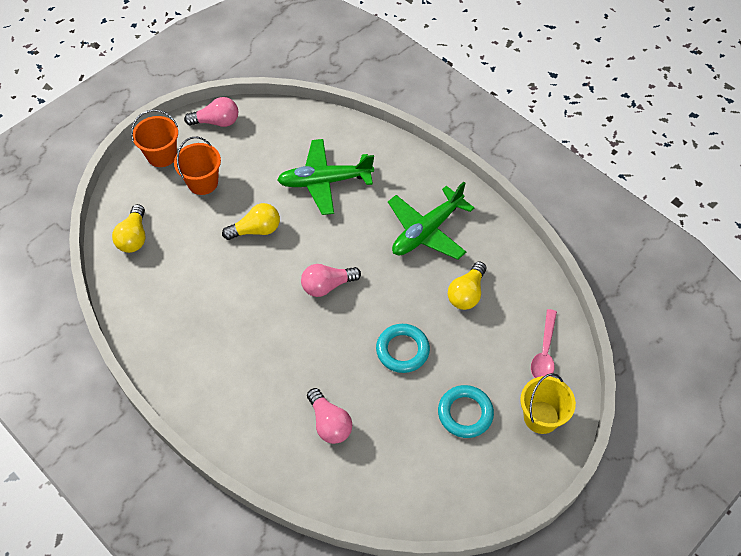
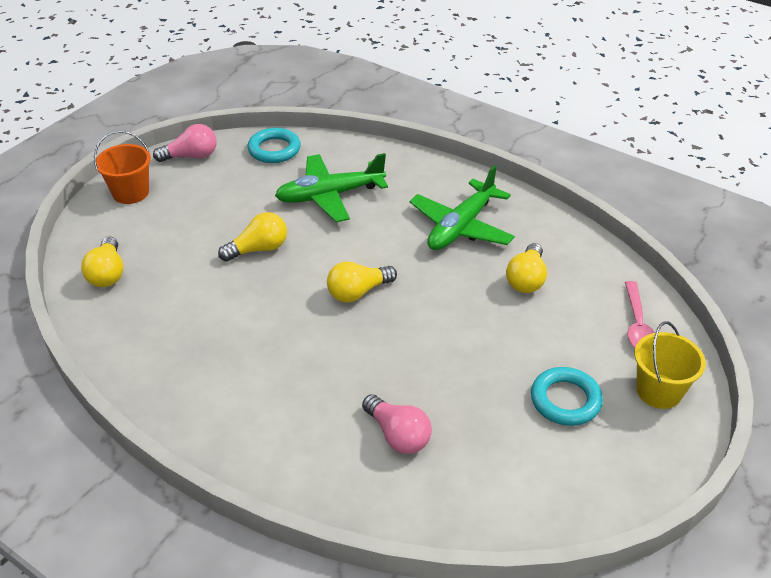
camera: 10 degrees left, 15 degrees down
orange bucket [174,137,221,195] -> none
pink light bulb [301,264,361,297] -> yellow light bulb [327,262,397,303]
turquoise ring [376,324,430,373] -> turquoise ring moved to [248,128,301,163]

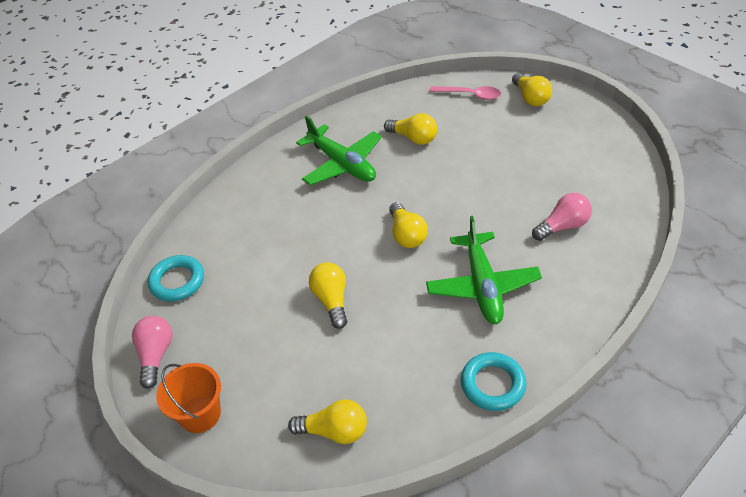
camera: 75 degrees left, 5 degrees up
green plane [275,153,388,222] -> green plane moved to [426,216,542,324]
turquoise ring [531,367,603,426] -> turquoise ring moved to [461,352,526,411]
yellow bucket [635,322,706,409] -> yellow light bulb [512,73,552,106]

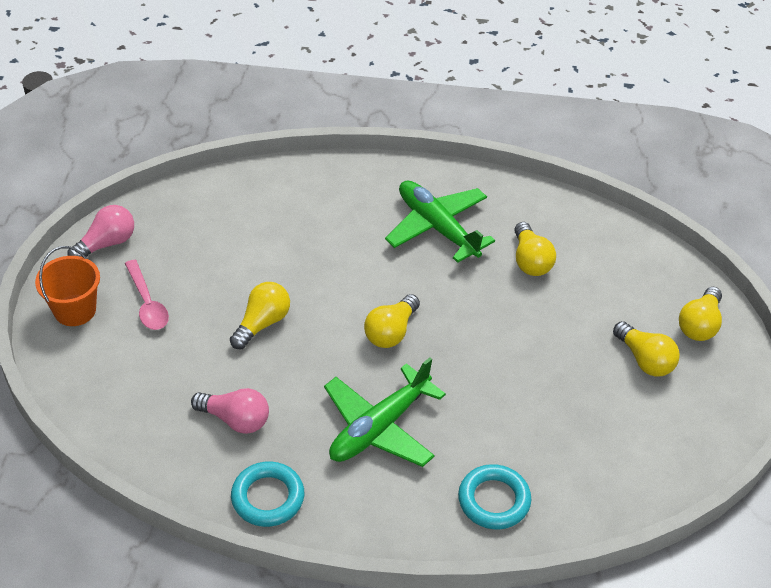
camera: 45 degrees right, 0 degrees up
turquoise ring [148,255,204,301] -> turquoise ring moved to [458,464,531,529]
yellow light bulb [288,400,367,444] -> yellow light bulb moved to [613,321,680,377]
green plane [296,115,382,185] -> green plane turned 135 degrees clockwise [385,181,495,263]
pink spoon [429,86,501,100] -> pink spoon moved to [125,260,169,330]
pink light bulb [532,193,592,241] -> pink light bulb moved to [191,388,269,434]

